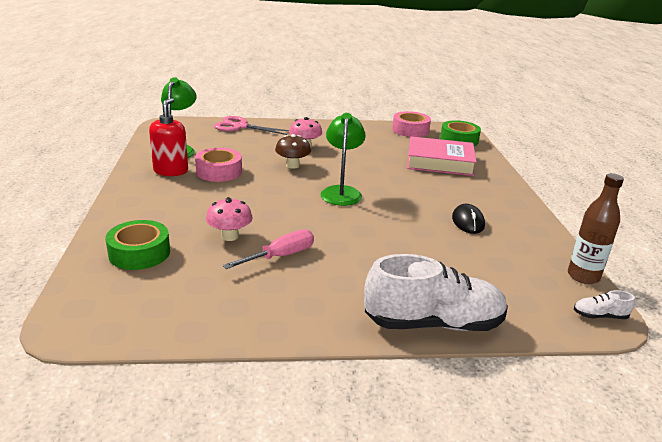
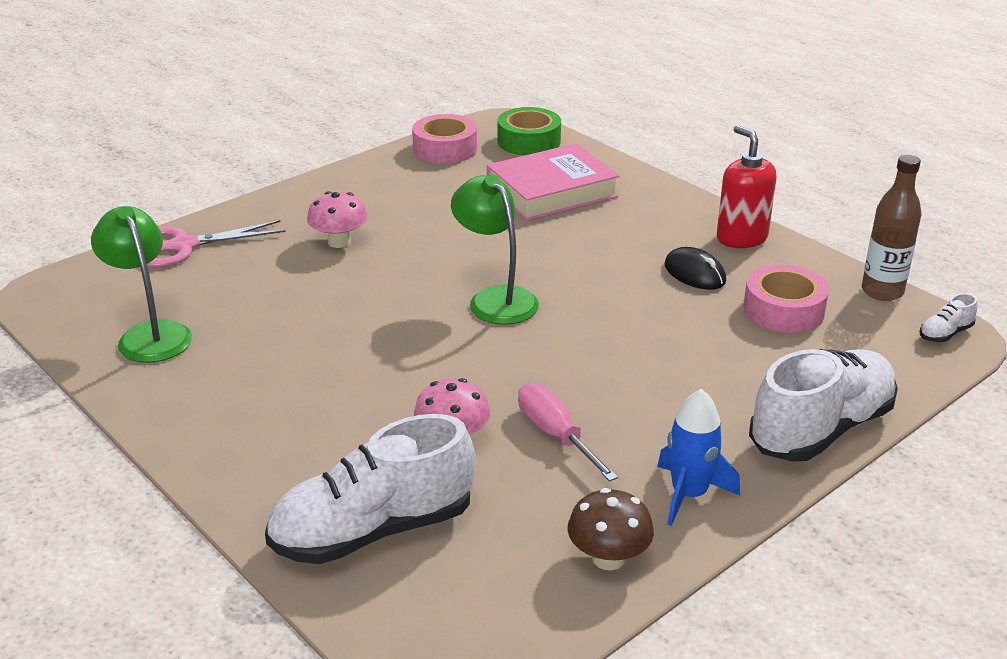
camera: 35 degrees left, 5 degrees up
green tape [106,220,170,270] -> white shoe [265,414,476,564]
red soap dispenser [149,98,188,176] -> red soap dispenser moved to [717,125,777,248]
pink tape [195,148,242,182] -> pink tape moved to [744,265,829,333]
pink screwdriver [223,229,314,269] -> pink screwdriver turned 45 degrees counterclockwise [518,383,618,482]
brown mushroom [275,134,311,169] -> brown mushroom moved to [567,488,654,570]
none -> blue rocket [657,389,740,526]

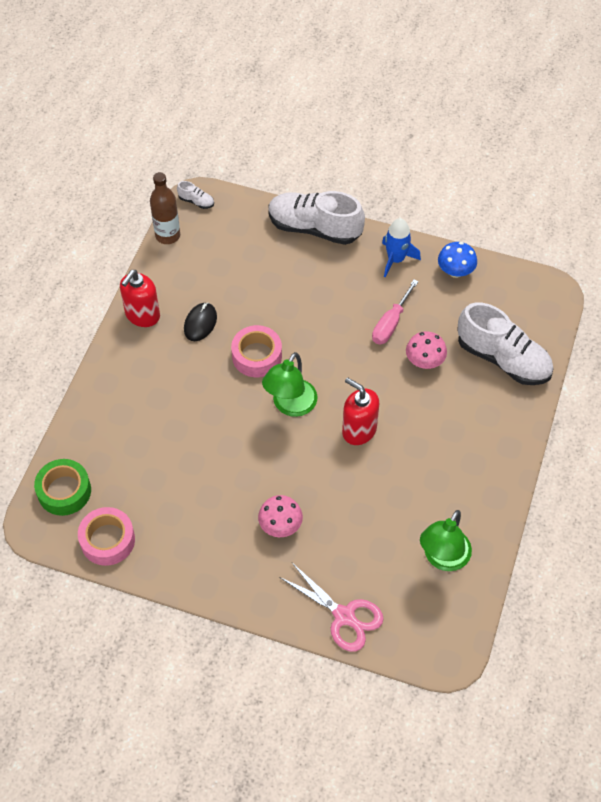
camera: 120 degrees left, 25 degrees up
pink book [487,143,619,221] -> none
brown mushroom [567,488,654,570] -> blue mushroom [438,242,477,278]
pink tape [744,265,829,333] -> pink tape moved to [231,325,282,377]
none -> red soap dispenser [342,377,379,445]

